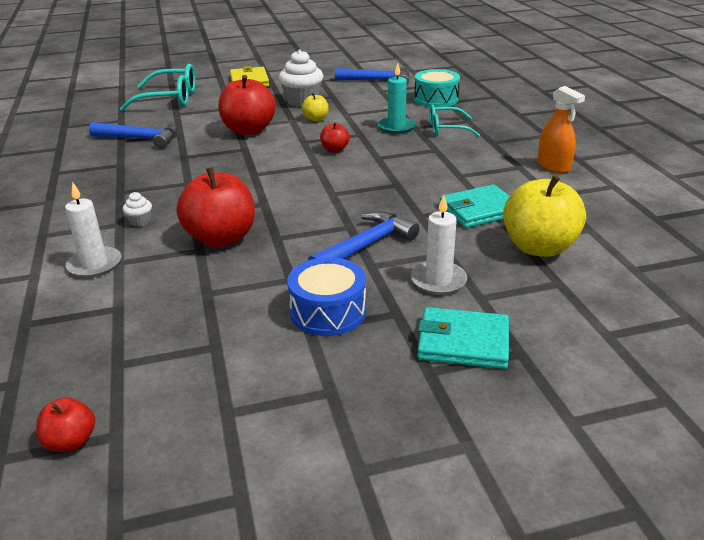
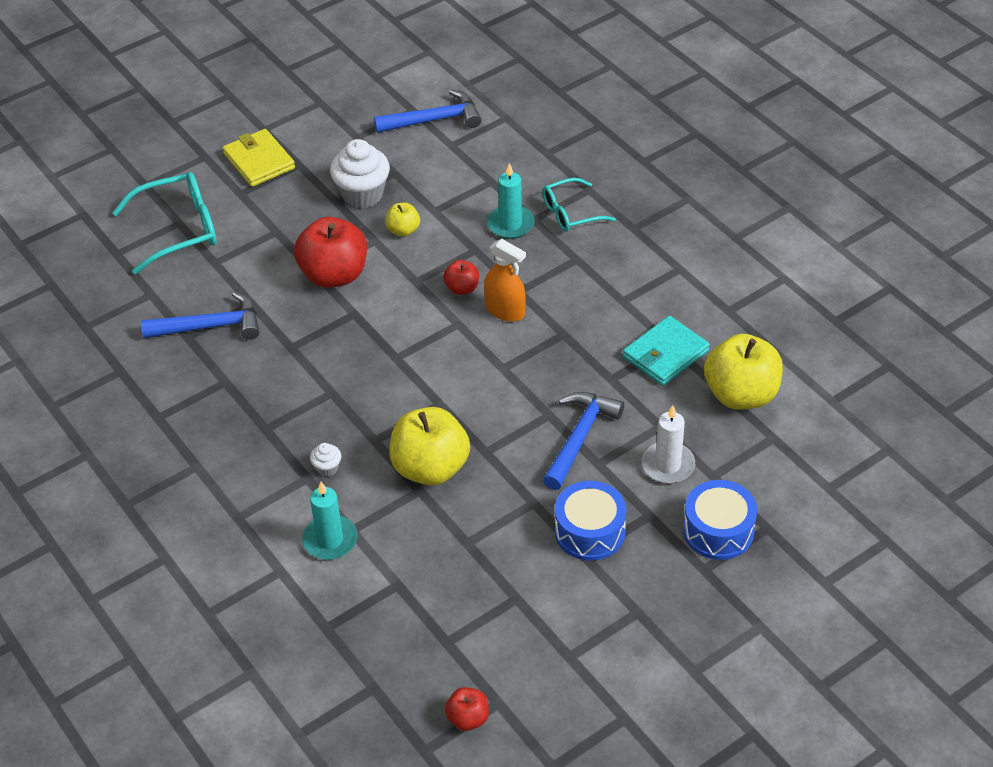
camera: 20 degrees left, 15 degrees up
white candle [65,182,121,278] -> turquoise candle [302,482,357,560]
red apple [177,167,255,247] -> yellow apple [389,407,470,485]
turquoise drum [414,69,460,107] -> none
turquoise wallet [417,307,509,369] -> blue drum [683,480,757,560]
orange spray bottle [537,86,585,173] -> orange spray bottle moved to [484,239,526,322]

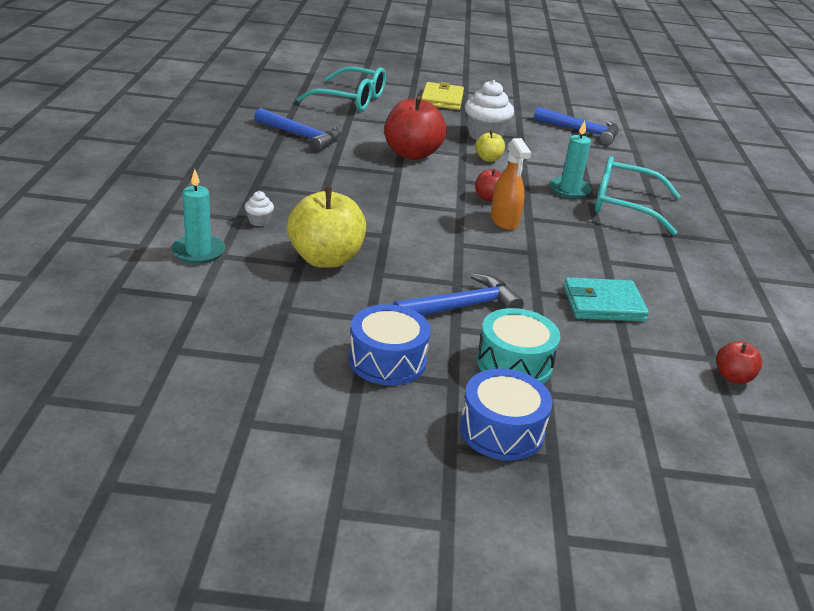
camera: 35 degrees right, 15 degrees down
red apple [445,687,489,731] -> red apple moved to [716,341,762,384]
turquoise glasses [543,178,616,232] -> turquoise glasses [595,156,681,235], size x1.59
white candle [642,405,695,484] -> turquoise drum [477,308,560,384]
yellow apple [704,334,783,410] -> none

